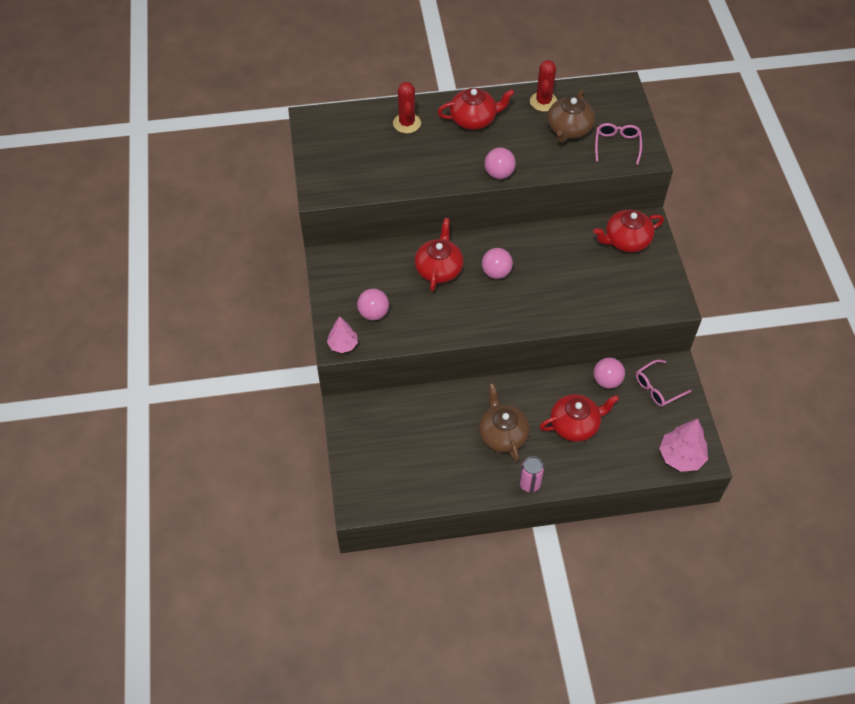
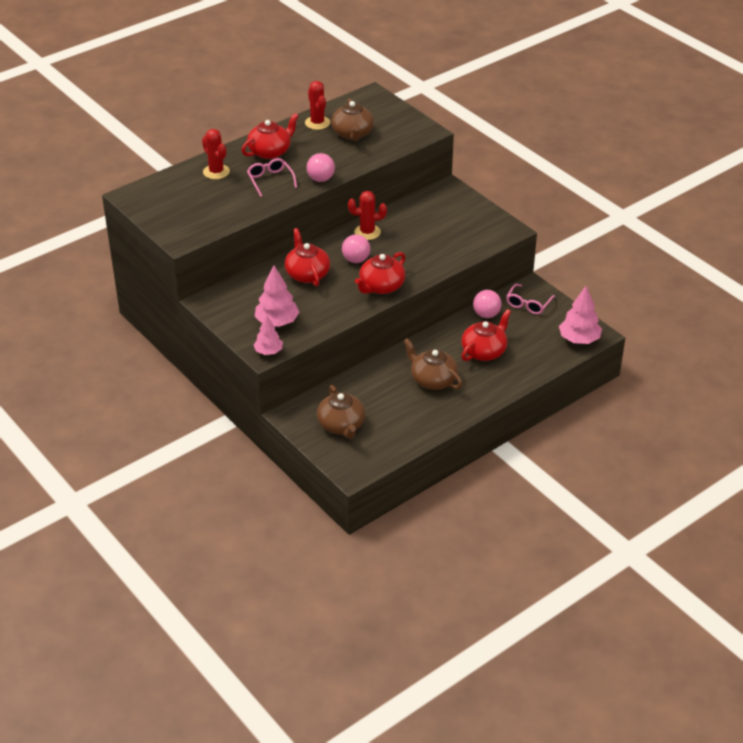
camera: 30 degrees left, 15 degrees down
pink ball [357,289,389,320] -> pink tree [255,266,300,327]
pink can [519,456,544,492] -> none
red teapot [593,209,664,252] -> red teapot moved to [355,252,405,294]
pink glasses [595,123,642,165] -> pink glasses moved to [247,158,297,197]
none -> brown teapot [317,385,365,439]
none -> red cactus [348,191,387,240]

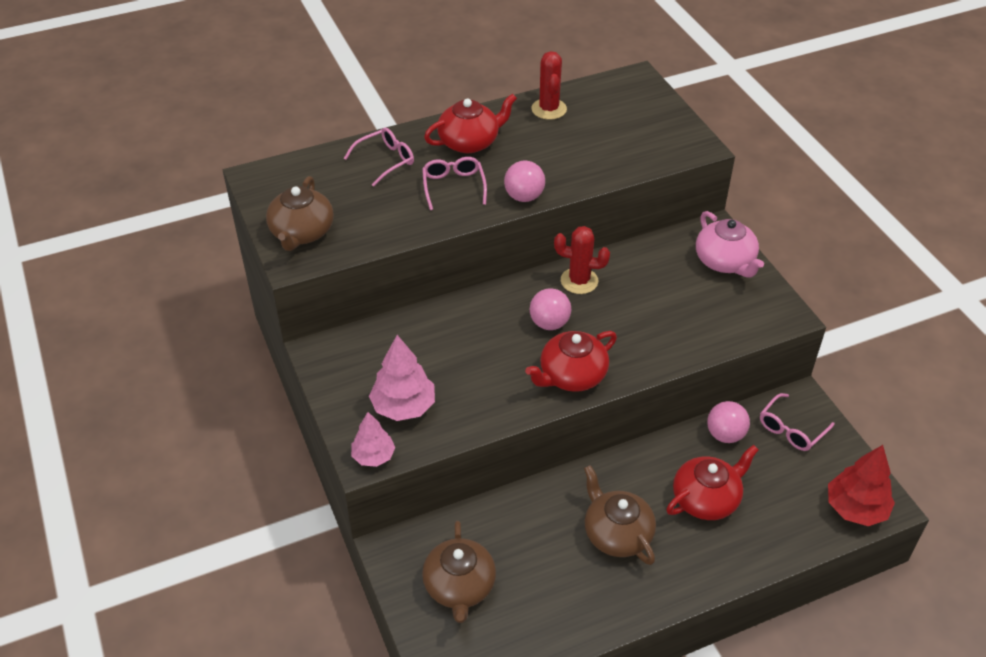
camera: 15 degrees right, 5 degrees up
red cactus [202,129,230,179] -> pink glasses [344,127,414,187]
red teapot [285,228,330,286] -> none
brown teapot [331,99,374,141] -> brown teapot moved to [266,176,334,251]
pink tree [559,286,602,344] -> red tree [828,445,895,526]
none -> pink teapot [696,211,764,278]

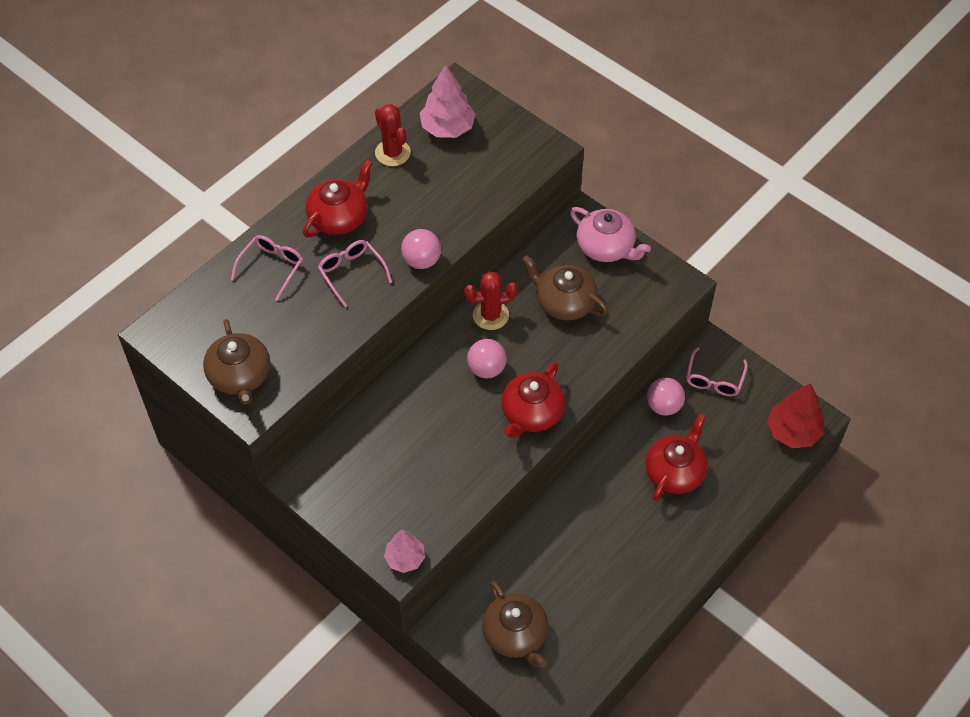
camera: 25 degrees left, 10 degrees up
pink tree [369,335,435,421] -> pink tree moved to [420,64,476,138]
brown teapot [584,465,656,565] -> brown teapot moved to [522,255,608,320]

